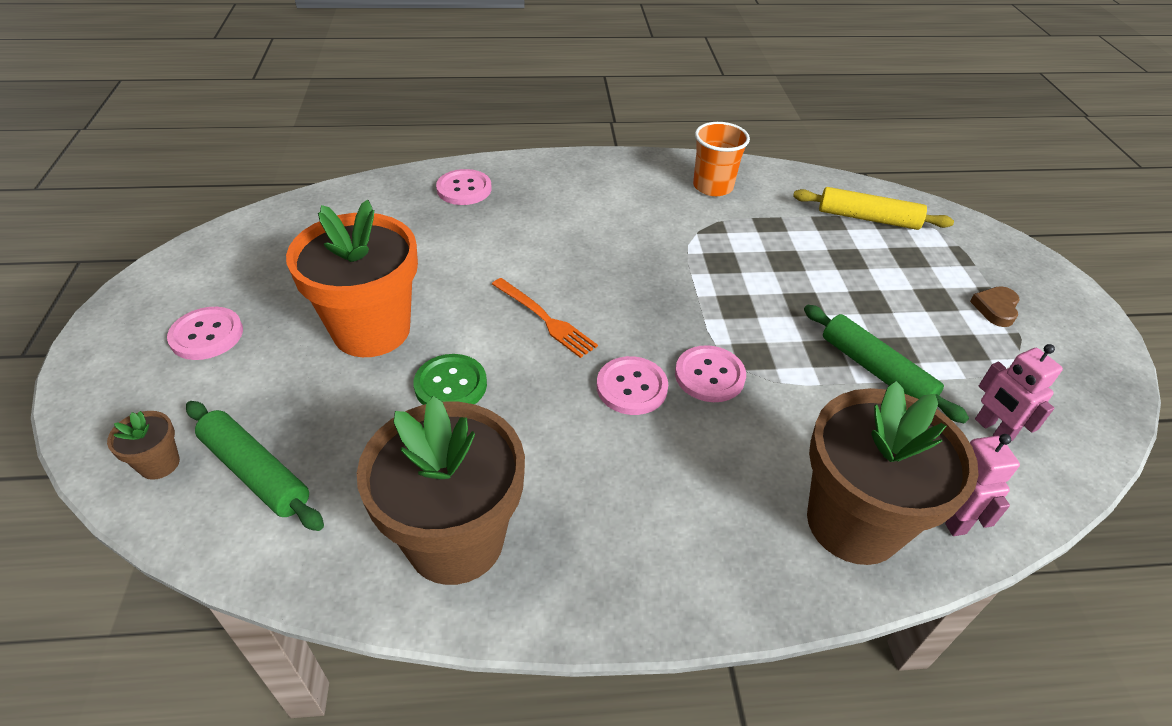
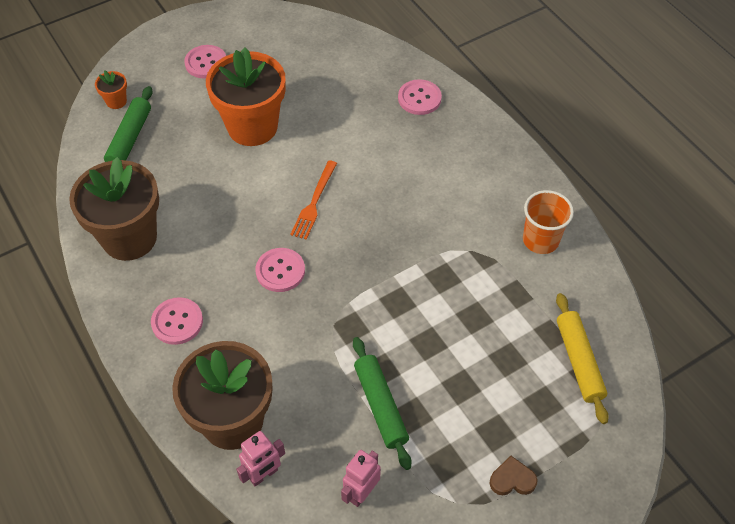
camera: 65 degrees right, 10 degrees up
brown flower pot [107,411,180,480] -> orange flower pot [95,71,127,109]
green button [413,354,487,405] -> none
pink button [675,345,746,402] -> pink button moved to [151,297,203,345]
green rolling pin [804,305,969,424] -> green rolling pin turned 45 degrees counterclockwise [353,337,412,470]

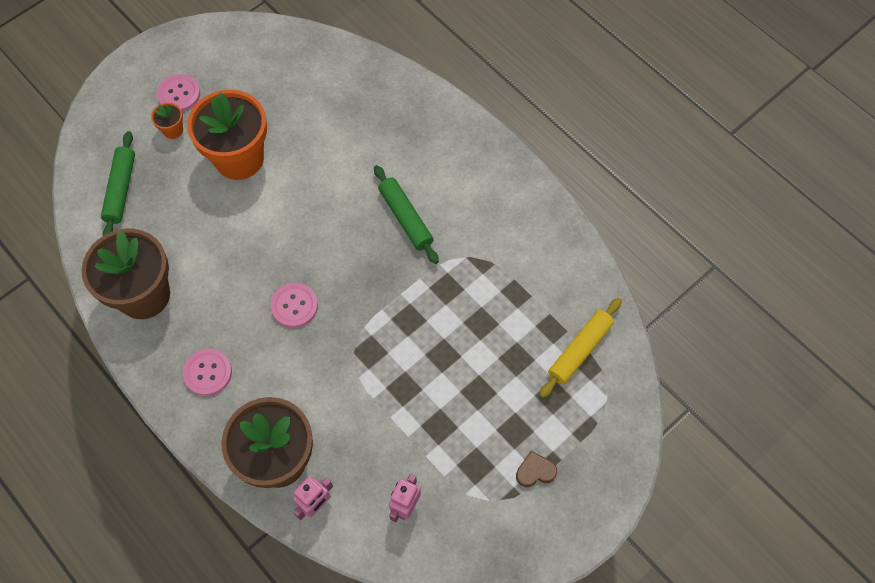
camera: 10 degrees left, 10 degrees up
orange flower pot [95,71,127,109] -> orange flower pot moved to [151,103,183,139]
orange fork [290,160,337,240] -> none
green rolling pin [353,337,412,470] -> green rolling pin moved to [374,165,439,264]
pink button [398,79,442,115] -> none
orange cup [523,190,574,254] -> none
yellow rolling pin [556,293,609,424] -> yellow rolling pin turned 60 degrees clockwise [540,298,622,398]

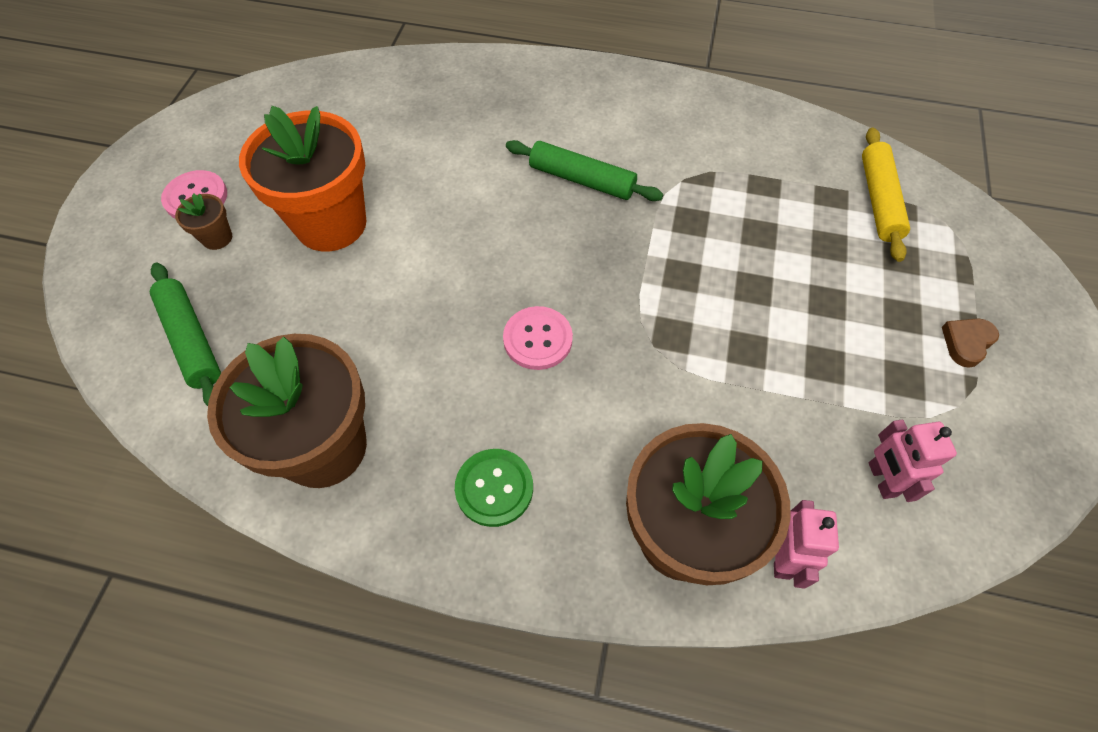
camera: 35 degrees left, 5 degrees down
orange flower pot [151,103,183,139] -> brown flower pot [175,194,232,250]
pink button [183,349,232,396] -> green button [455,449,533,527]

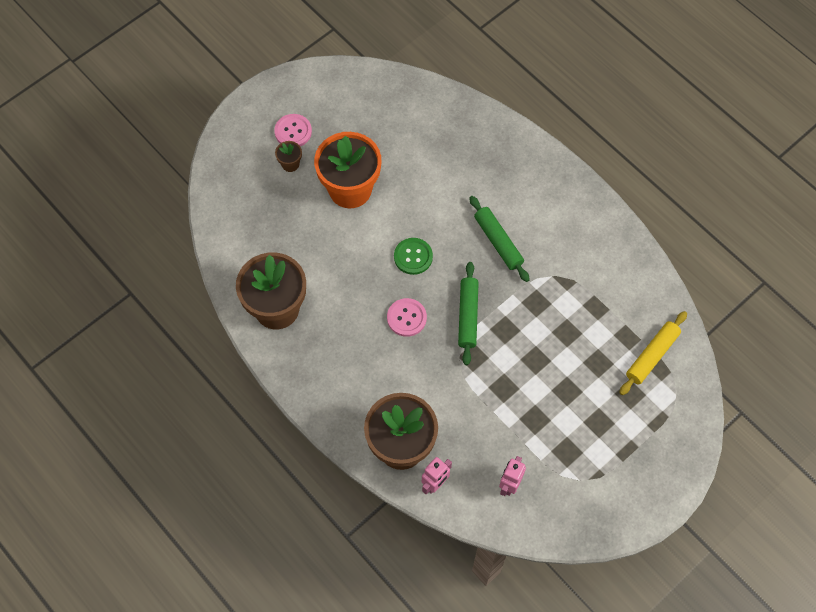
camera: 35 degrees right, 5 degrees up
green rolling pin [150,263,221,406] -> green rolling pin moved to [458,262,479,365]
green button [455,449,533,527] -> green button moved to [394,238,433,275]
brown heart [942,318,999,368] -> none

